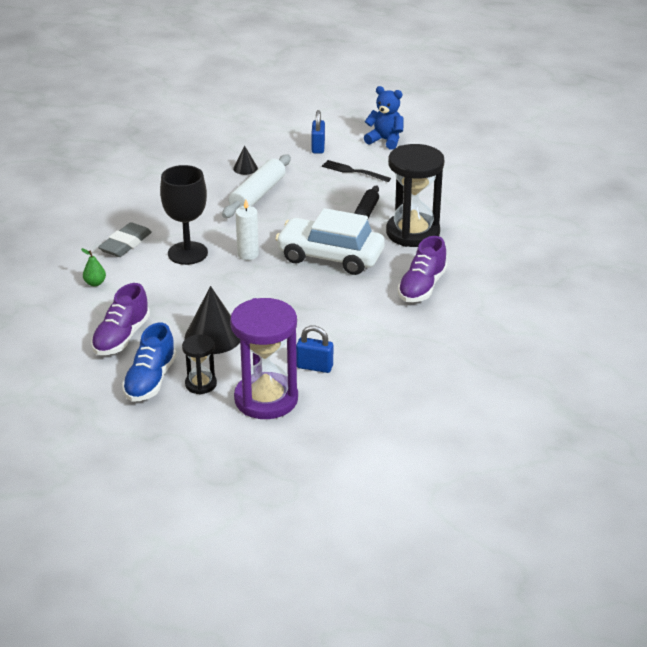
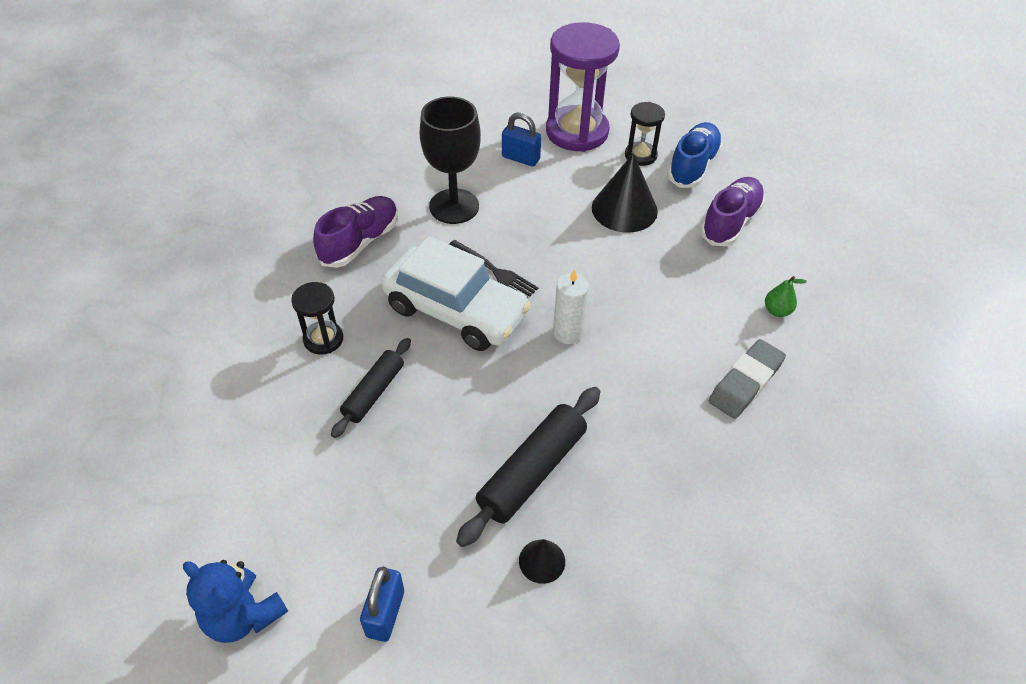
camera: 170 degrees left, 15 degrees up
black goblet [160,165,208,265] -> black goblet moved to [420,96,481,224]
white rolling pin [222,155,291,218] -> black rolling pin [456,387,601,547]
black fork [322,160,391,182] -> black fork moved to [449,240,538,298]
black hourglass [386,144,445,247] -> black hourglass [291,282,343,355], size x0.50

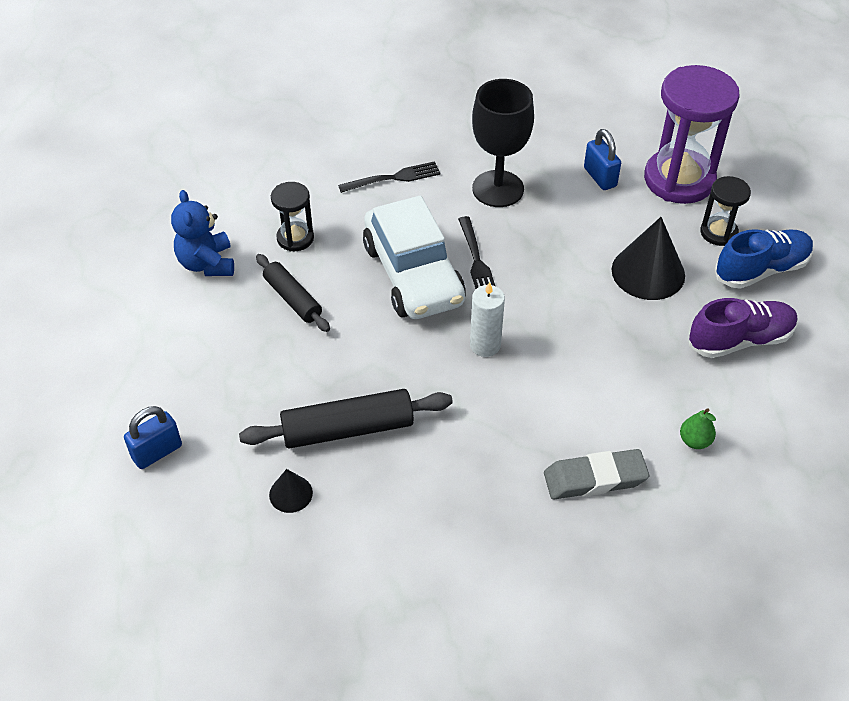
camera: 40 degrees right, 0 degrees up
blue teddy bear [183,560,288,643] -> blue teddy bear moved to [171,190,234,276]
purple shoe [313,196,398,268] -> black fork [338,161,441,193]
black rolling pin [331,338,411,438] -> black rolling pin turned 75 degrees clockwise [256,254,330,332]

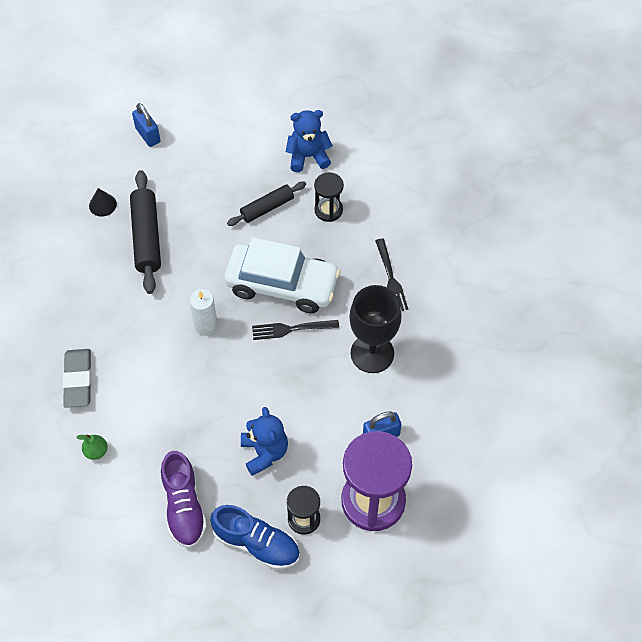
camera: 95 degrees right, 10 degrees up
white car [363,196,466,319] -> white car turned 150 degrees counterclockwise [224,237,341,313]
black cone [612,217,685,300] -> blue teddy bear [241,407,288,476]
blue shoe [715,229,814,289] -> blue shoe turned 45 degrees counterclockwise [210,505,300,569]

